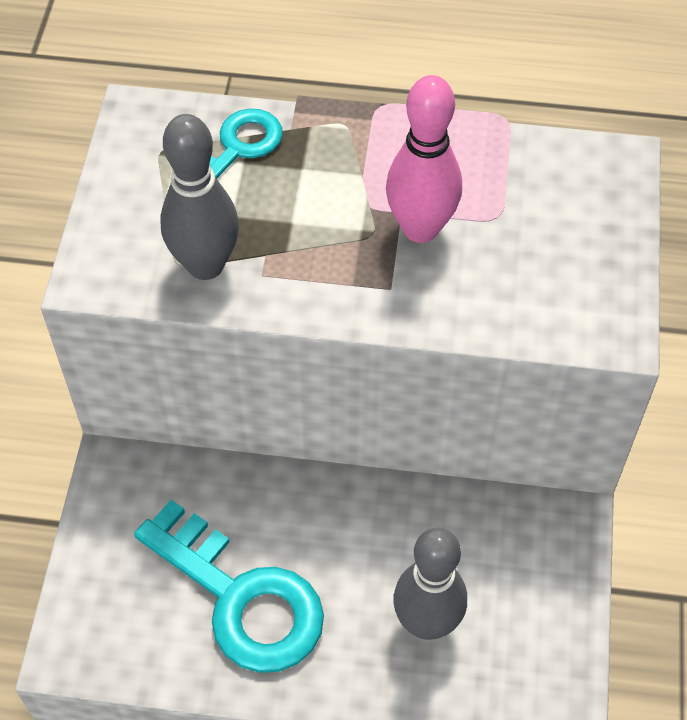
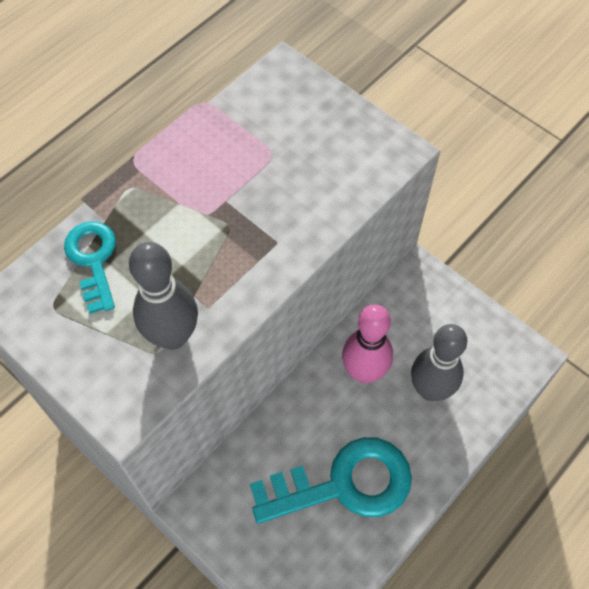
camera: 55 degrees left, 5 degrees up
pink bowling pin [386,75,462,243] -> pink bowling pin moved to [342,304,393,383]

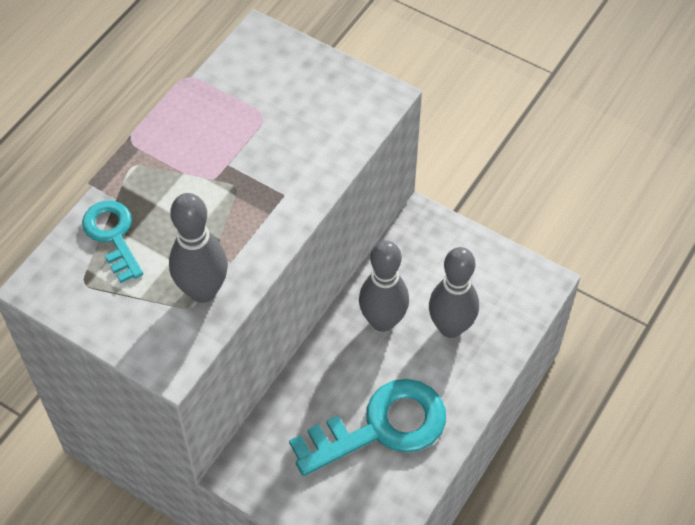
camera: 10 degrees left, 5 degrees down
pink bowling pin [342,304,393,383] -> grey bowling pin [359,240,409,332]

